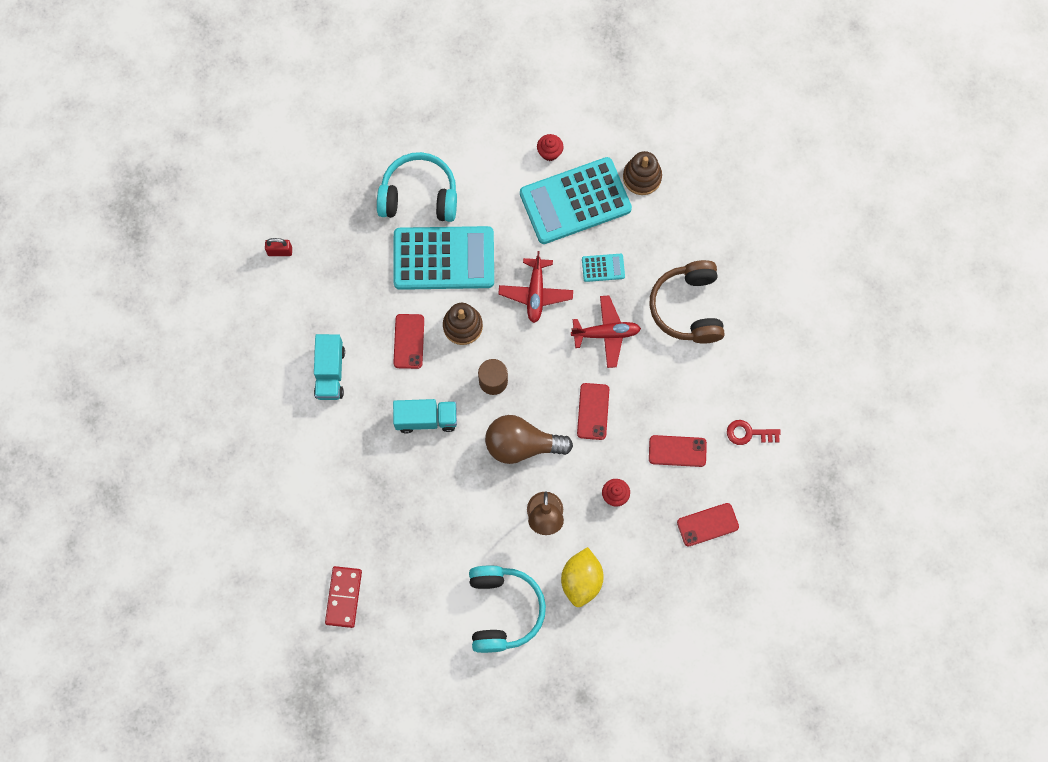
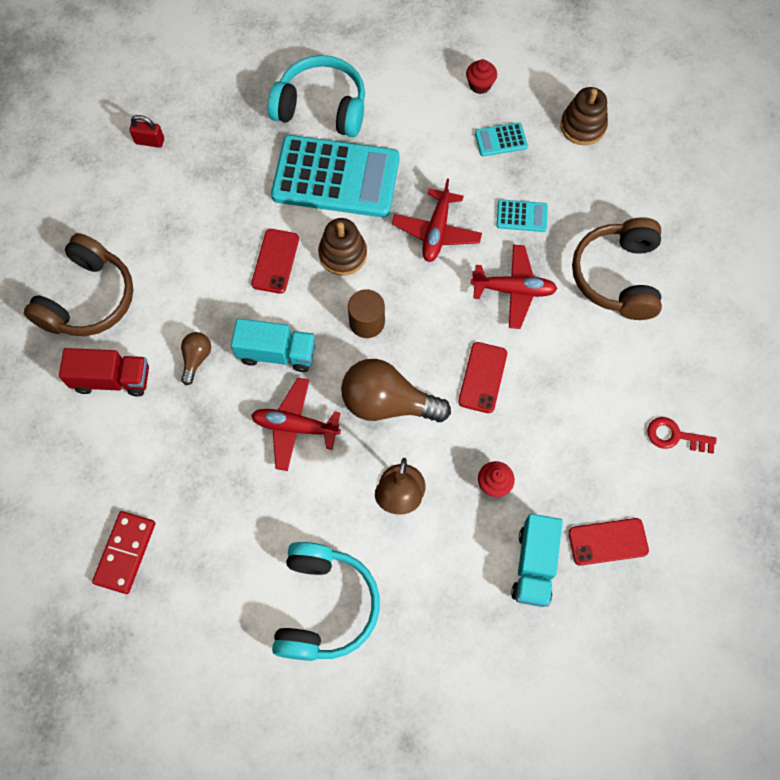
camera: 10 degrees right, 5 degrees down
turquoise truck [314,334,345,400] -> turquoise truck moved to [511,514,563,607]
turquoise calculator [520,157,632,244] -> turquoise calculator [475,122,528,156], size x0.41
yellow lemon [561,547,604,607] -> none
red phone [649,435,707,467] -> none
none -> brown headphones [24,233,134,336]
none -> red truck [59,348,149,397]
none -> brown light bulb [181,332,211,385]
none -> red plane [251,378,341,471]

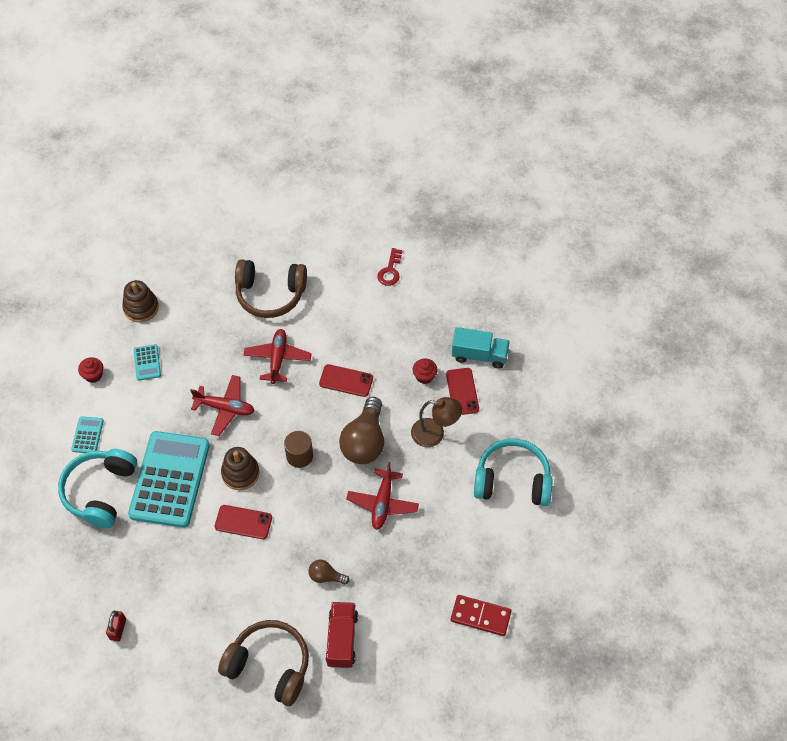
camera: 90 degrees left, 10 degrees down
turquoise truck [231,318,315,372] -> none
turquoise calculator [496,199,548,232] -> turquoise calculator moved to [71,416,104,453]
red phone [568,518,649,566] -> red phone moved to [446,368,479,415]

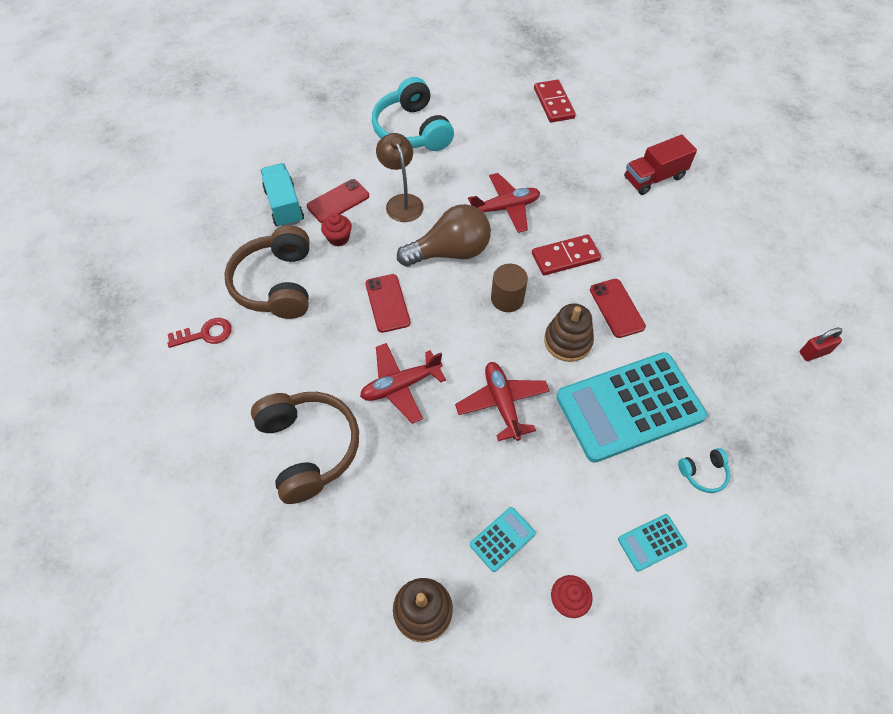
camera: 120 degrees left, 0 degrees up
turquoise headphones [58,449,137,528] -> turquoise headphones [678,448,731,493], size x0.43
brown headphones [218,620,309,706] -> brown headphones moved to [224,225,309,319]
brown light bulb [308,560,350,584] -> none
none -> red domino [532,234,601,276]

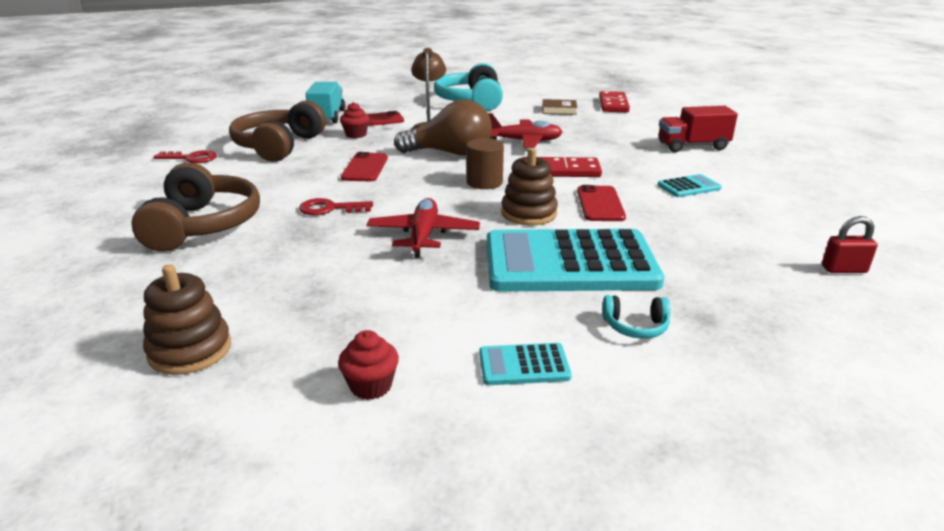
camera: 20 degrees right, 30 degrees down
red plane [360,343,446,424] -> red key [299,198,373,216]
turquoise calculator [470,507,536,572] -> turquoise calculator moved to [658,174,722,197]
none -> brown book [542,99,577,115]

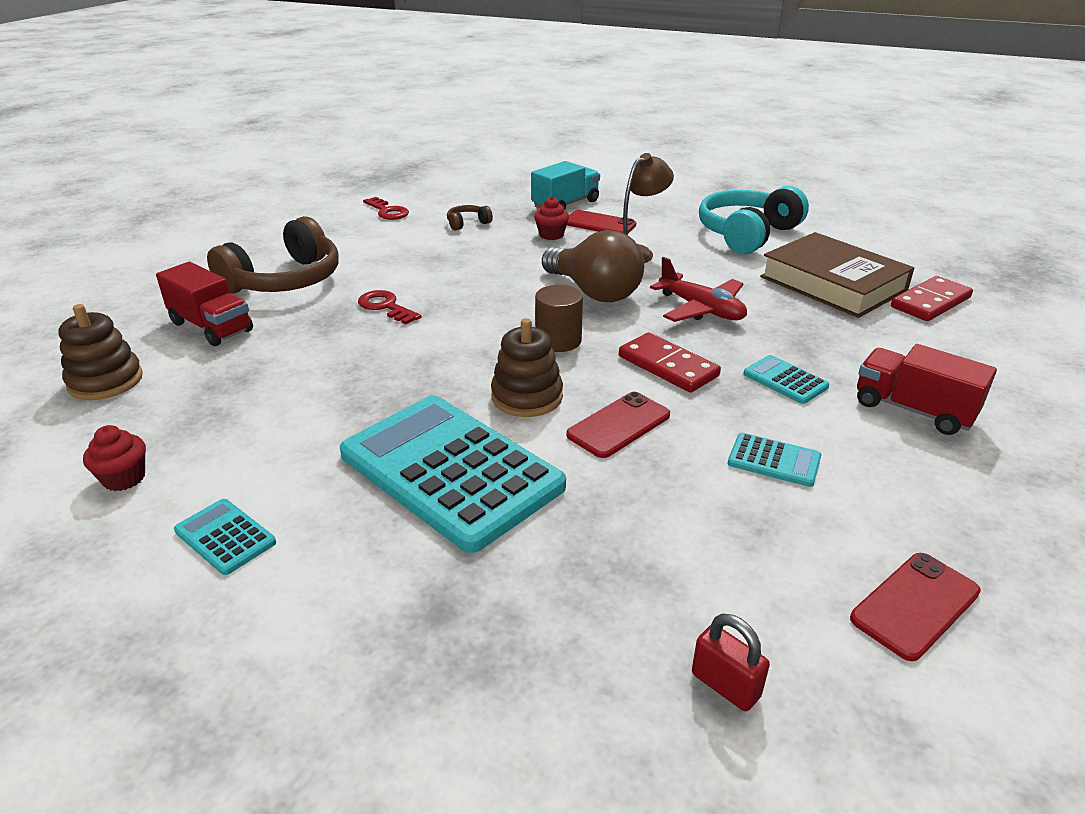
camera: 45 degrees right, 5 degrees up
brown headphones [229,101,326,162] -> brown headphones [447,205,493,230], size x0.43
red phone [341,152,388,182] -> red phone moved to [850,553,981,661]
red plane [367,198,480,258] -> none
brown book [542,99,577,115] -> brown book [760,232,914,318], size x2.28
turquoise headphones [602,295,670,339] -> none
none -> red truck [156,262,253,346]
none -> turquoise calculator [743,355,829,404]

